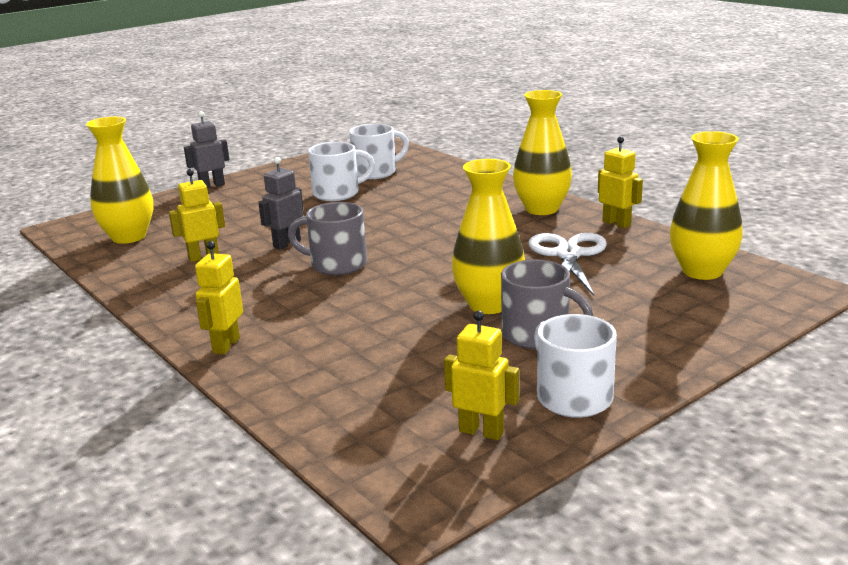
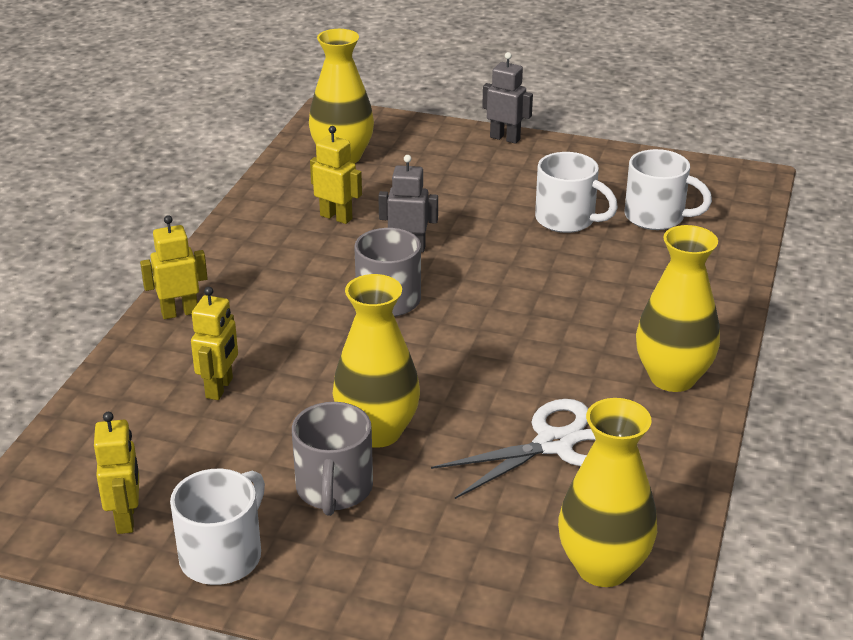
camera: 55 degrees right, 10 degrees up
yellow robot [598,137,643,228] -> yellow robot moved to [191,287,238,400]

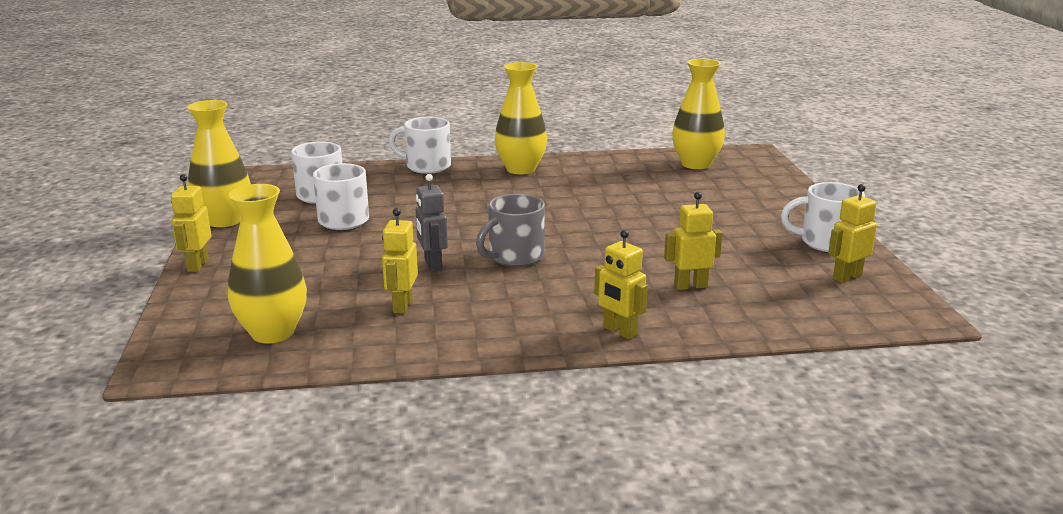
camera: 115 degrees left, 10 degrees down
grey mug [292,402,373,516] -> none
yellow vase [332,274,420,448] -> yellow vase moved to [187,100,251,227]
white scissors [431,399,596,499] -> none
grey robot [482,52,533,144] -> yellow robot [171,174,211,272]
none -> white mug [389,117,451,174]

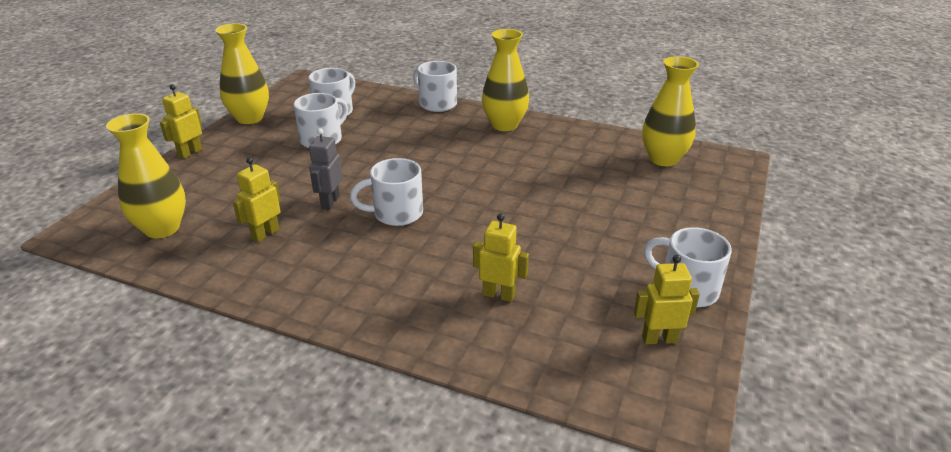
camera: 30 degrees right, 10 degrees up
grey mug [476,194,545,267] -> white mug [350,158,423,226]
yellow robot [594,230,648,339] -> none

